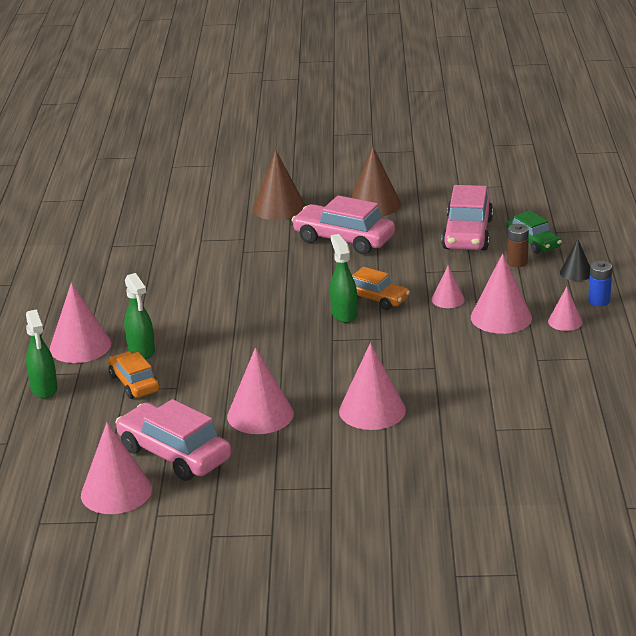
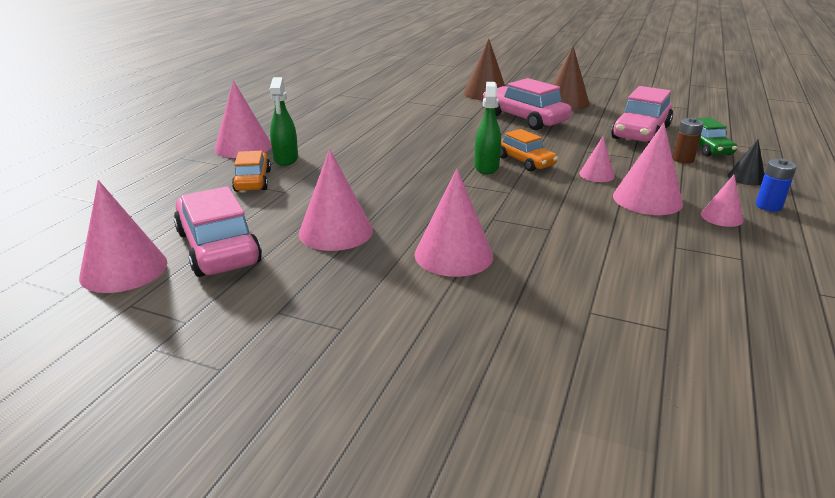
camera: 20 degrees right, 0 degrees up
green spray bottle [26,309,58,399] -> none

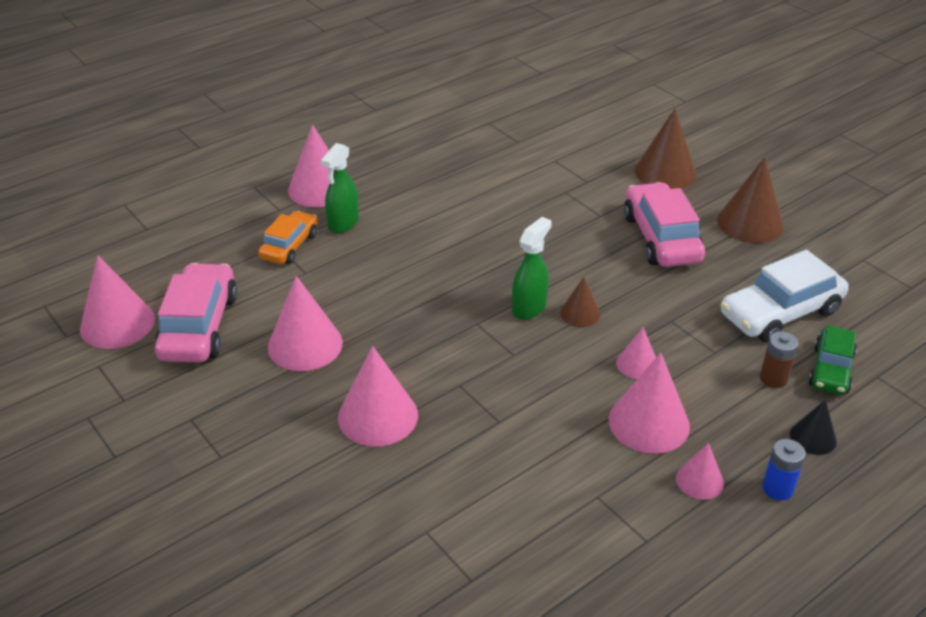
camera: 30 degrees right, 10 degrees up
orange car [500,129,558,172] -> brown cone [560,277,600,327]
pink car [611,86,673,144] -> white car [721,250,849,342]

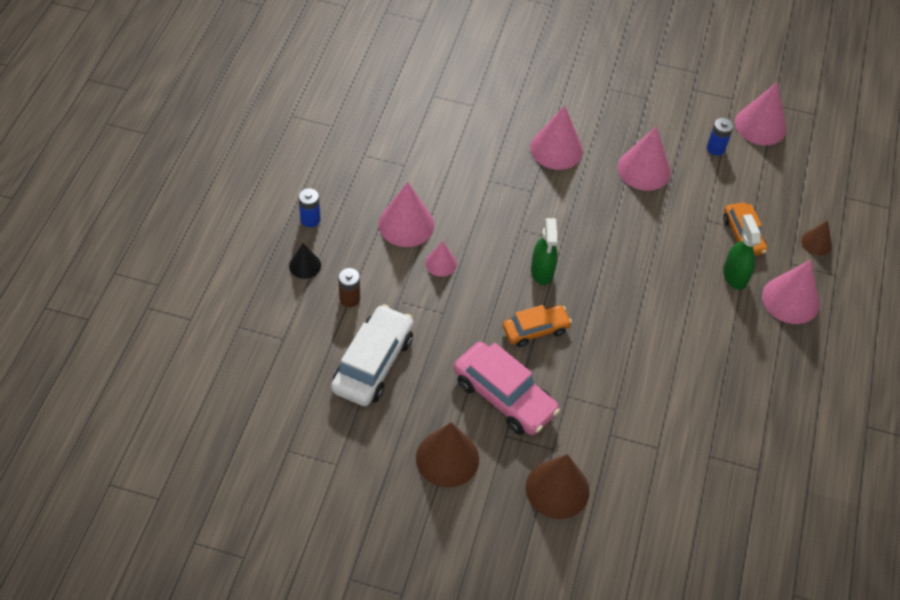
camera: 140 degrees right, 15 degrees up
pink car [154,263,237,363] -> blue battery [707,118,734,156]
brown cone [560,277,600,327] -> brown cone moved to [801,221,832,256]
pink cone [676,443,724,500] -> none
green car [809,325,857,395] -> none
none -> orange car [503,305,572,347]

